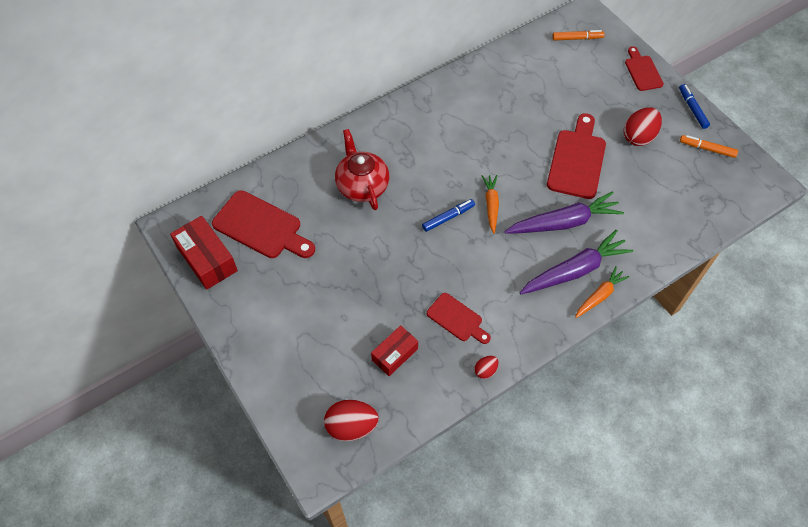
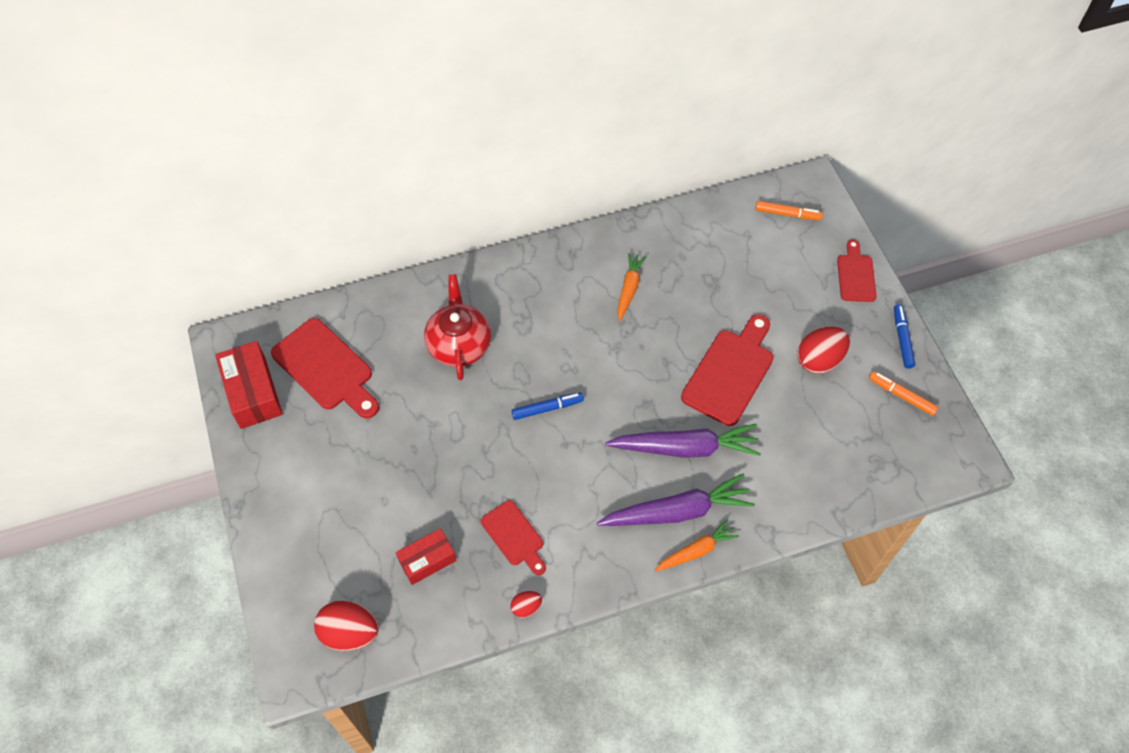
camera: 15 degrees right, 0 degrees up
orange carrot [482,175,499,234] -> orange carrot moved to [617,253,646,321]

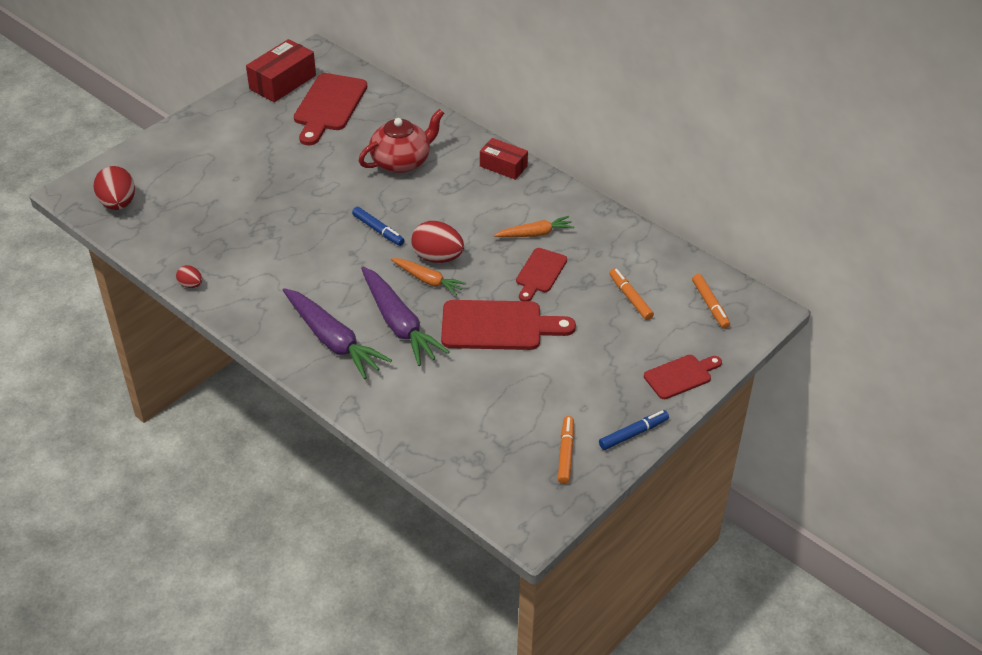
camera: 60 degrees right, 15 degrees down
red box [396,528,456,585] -> red box moved to [480,138,528,180]
red cutting board [481,500,546,575] -> red cutting board moved to [516,248,567,301]
orange carrot [655,519,739,572] -> orange carrot moved to [391,258,466,295]
red egg [797,327,850,374] -> red egg moved to [411,221,464,263]
none -> orange marker [609,268,654,320]

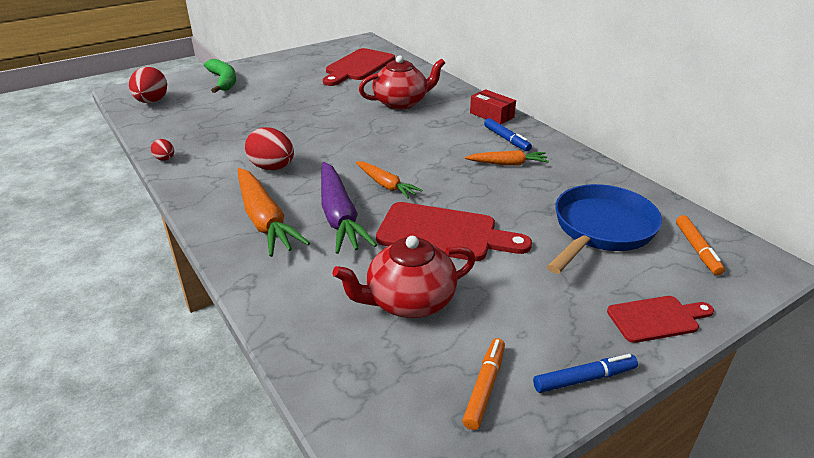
camera: 15 degrees right, 10 degrees down
red box [246,39,316,102] -> none
purple carrot [283,288,392,379] -> orange carrot [238,168,310,257]
blue marker [352,207,405,246] -> blue marker moved to [484,118,532,151]
red egg [411,221,464,263] -> red egg moved to [245,127,294,170]
red cutting board [516,248,567,301] -> none
orange marker [609,268,654,320] -> blue pan [547,184,662,274]
none -> green banana [204,59,236,93]
none -> red teapot [333,236,476,318]

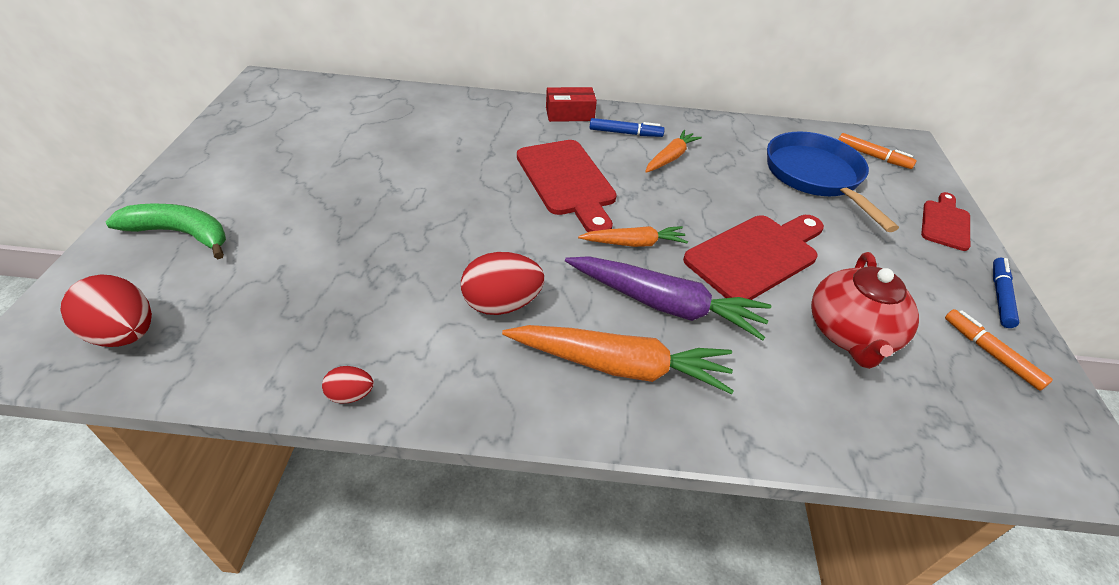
camera: 55 degrees left, 10 degrees up
red cutting board [323,48,395,86] -> red cutting board moved to [517,140,617,232]
red teapot [359,55,445,110] -> none

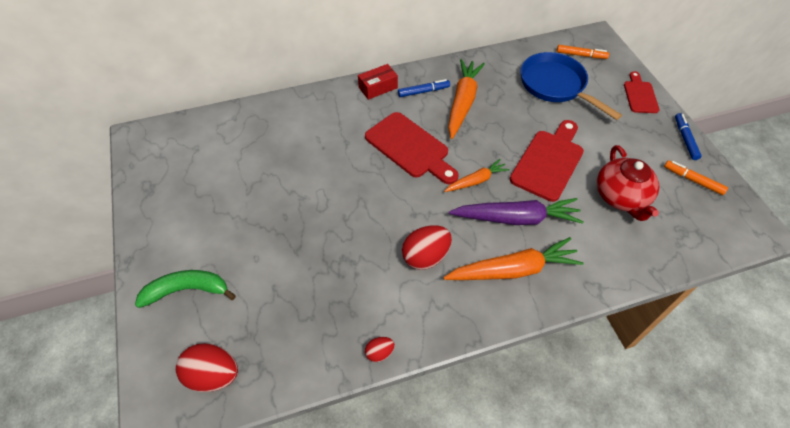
camera: 20 degrees left, 10 degrees up
orange carrot [645,130,702,173] -> orange carrot [448,59,485,139], size x1.73

